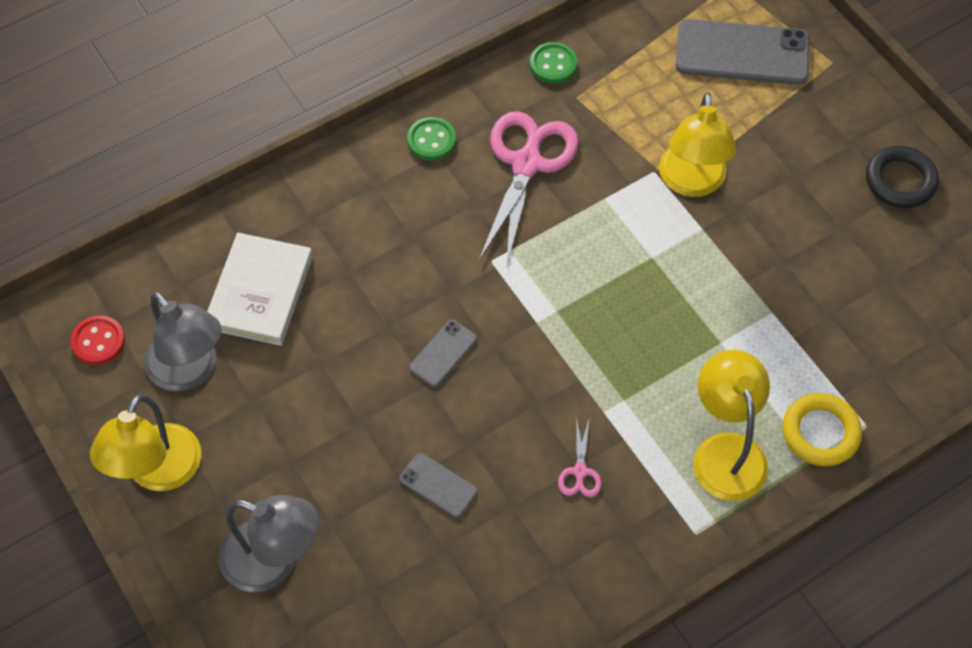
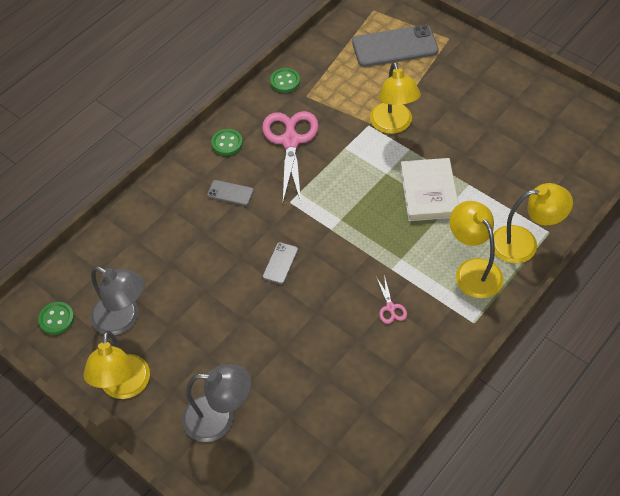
camera: 15 degrees left, 5 degrees down
red button [71,315,125,365] -> green button [38,302,74,335]
white book [207,233,313,346] -> white book moved to [400,158,459,221]
grey phone [399,453,478,517] -> grey phone moved to [207,180,254,206]
yellow ring [783,393,862,466] -> yellow lamp [493,183,573,263]
black ring [866,146,939,208] -> none

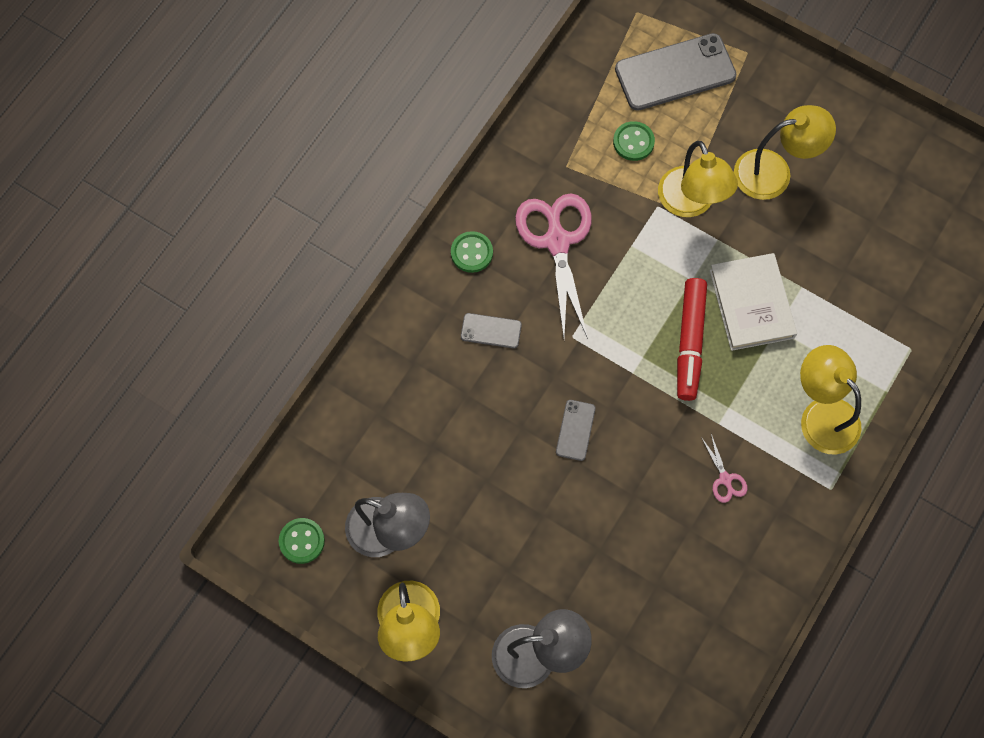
camera: 10 degrees left, 15 degrees up
green button [270,68,300,93] -> green button moved to [613,121,655,161]
yellow lamp [493,183,573,263] -> yellow lamp moved to [734,105,836,200]
none -> red marker [677,278,707,401]

